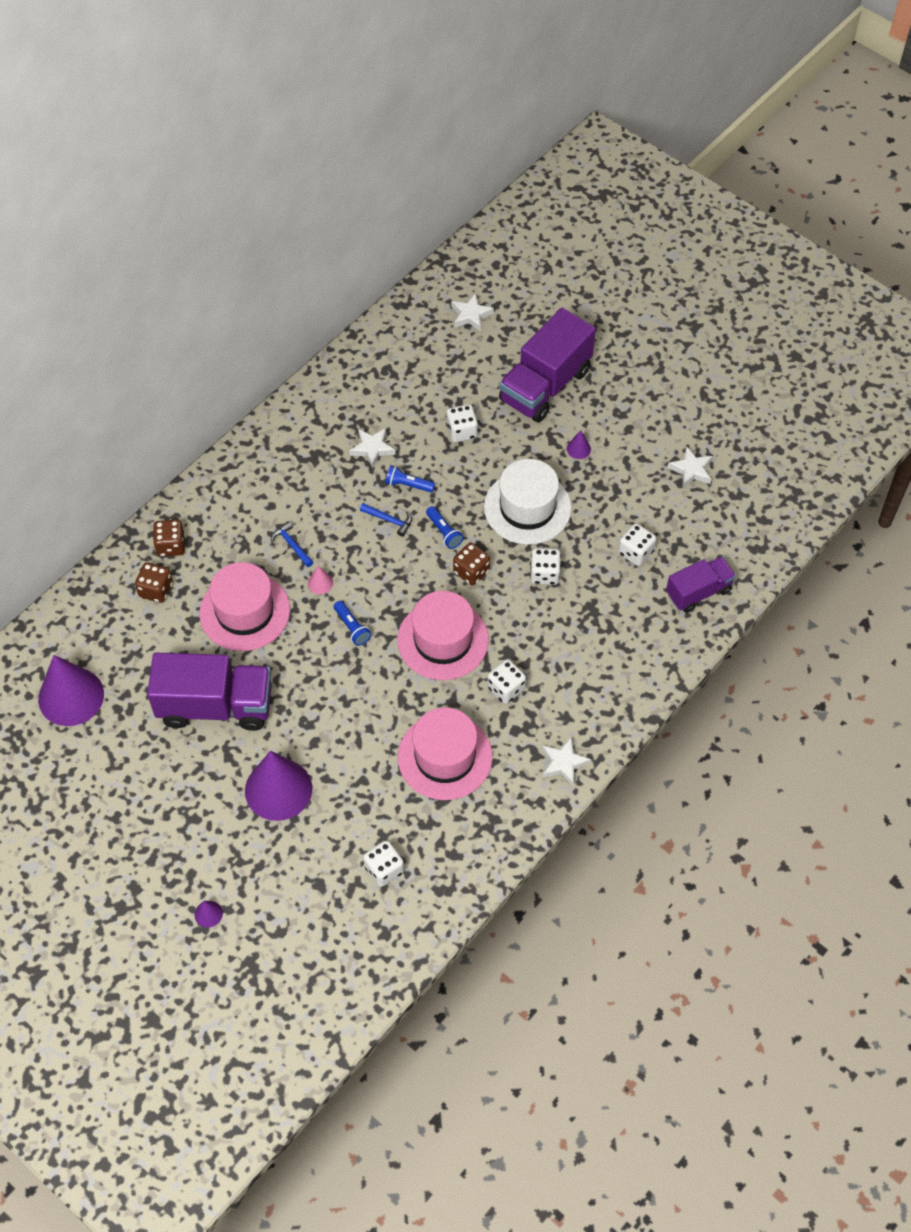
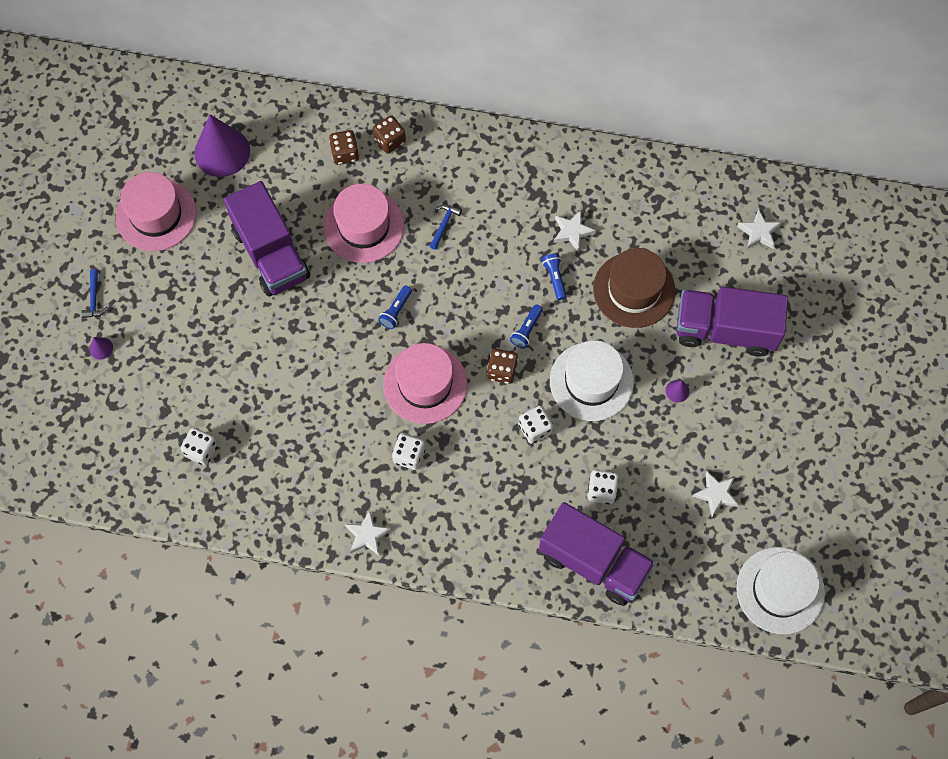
camera: 60 degrees right, 10 degrees up
purple cone [245,751,312,821] -> none
pink cone [308,566,333,594] -> none
blue hammer [360,503,412,537] -> blue hammer moved to [81,269,108,318]
pink hat [398,707,493,800] -> pink hat moved to [116,172,197,251]
white dice [446,404,478,442] -> brown hat [593,248,675,328]
purple truck [666,556,736,613] -> purple truck [539,502,655,606], size x1.70
none -> white hat [736,547,825,634]

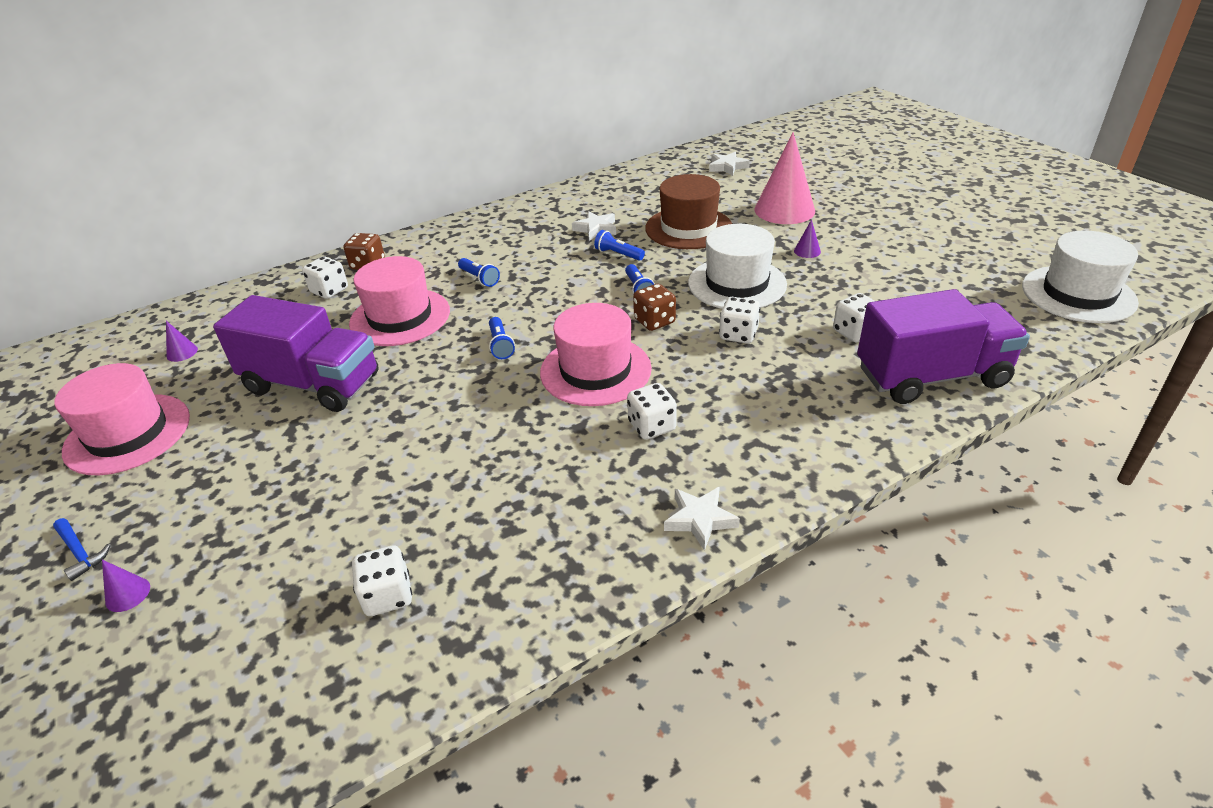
camera: 40 degrees left, 30 degrees down
purple cone [194,115,250,177] -> purple cone [166,321,198,362], size x0.40
brown dice [329,130,359,165] -> white dice [302,256,348,299]
blue hammer [430,205,462,250] -> blue flashlight [458,258,500,287]
purple truck [676,287,788,357] -> pink cone [754,132,815,224]
white star [692,471,739,516] -> none

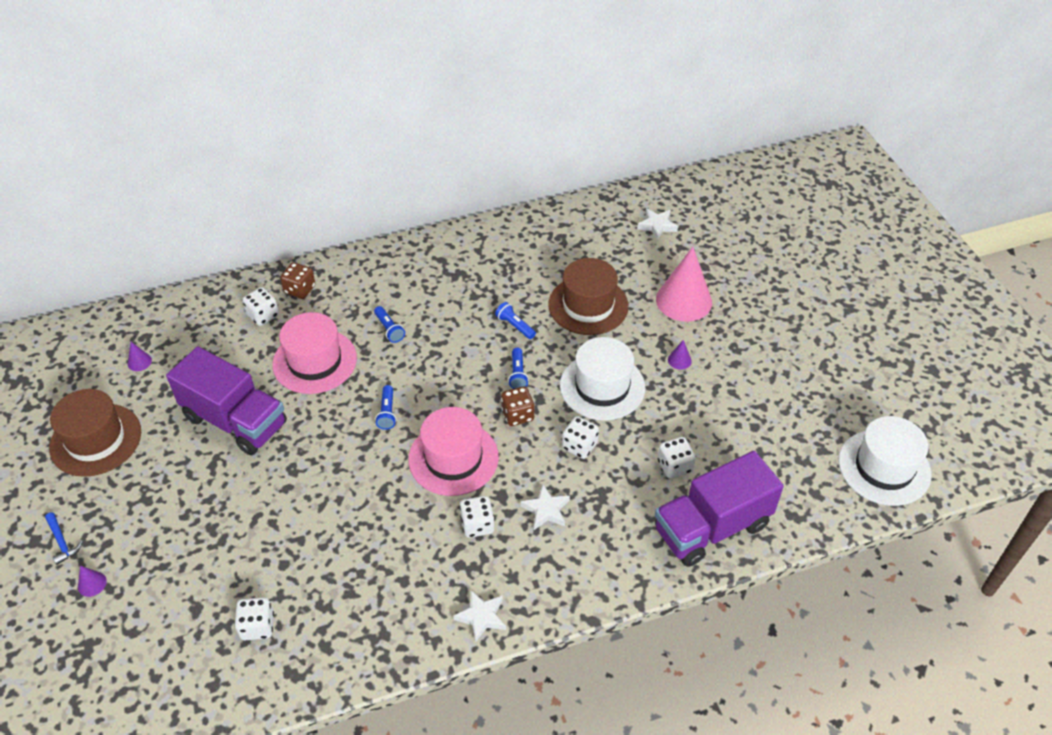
camera: 10 degrees right, 10 degrees up
pink hat [55,363,190,475] -> brown hat [49,389,141,477]
white star [572,211,616,241] -> white star moved to [521,484,570,530]
purple truck [857,289,1030,404] -> purple truck turned 150 degrees clockwise [655,451,784,567]

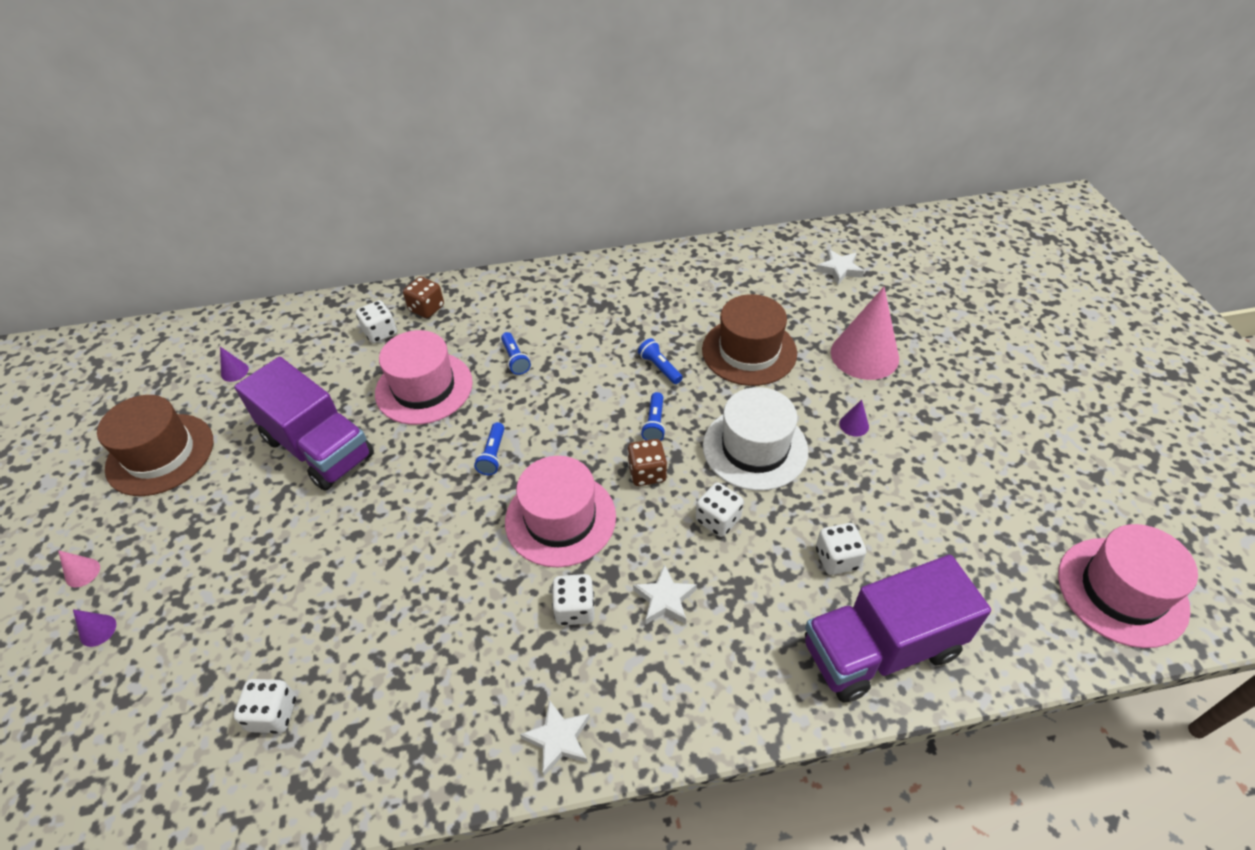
camera: 10 degrees right, 0 degrees up
blue hammer [45,512,82,565] -> pink cone [58,550,100,587]
white hat [838,416,931,506] -> pink hat [1058,524,1198,648]

